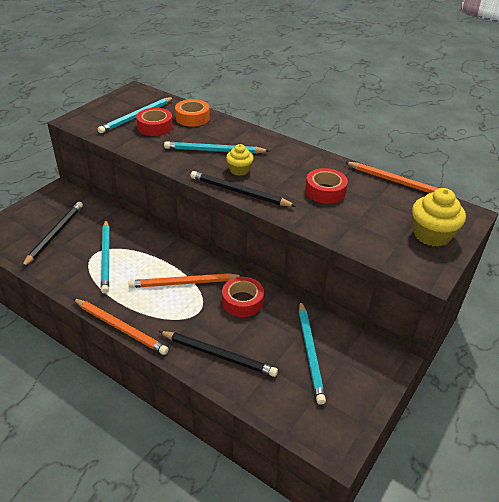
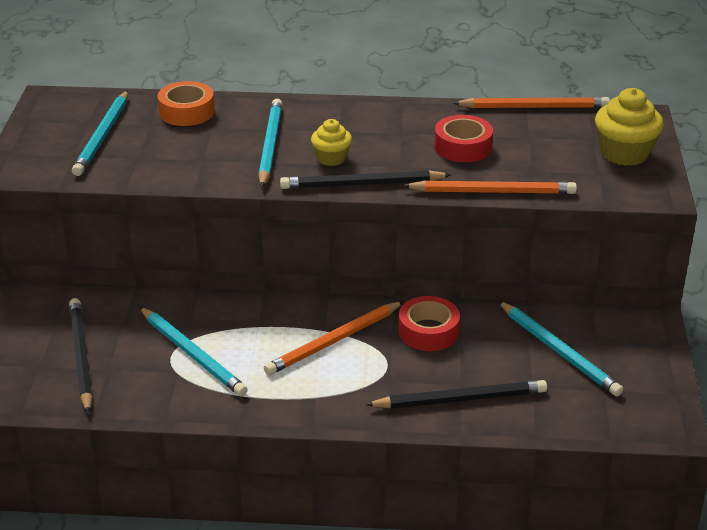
camera: 30 degrees left, 5 degrees down
orange pencil [73,298,169,355] -> orange pencil moved to [403,180,577,194]
red tape [136,108,173,136] -> none
turquoise pencil [164,141,269,154] -> turquoise pencil turned 120 degrees clockwise [258,99,282,187]

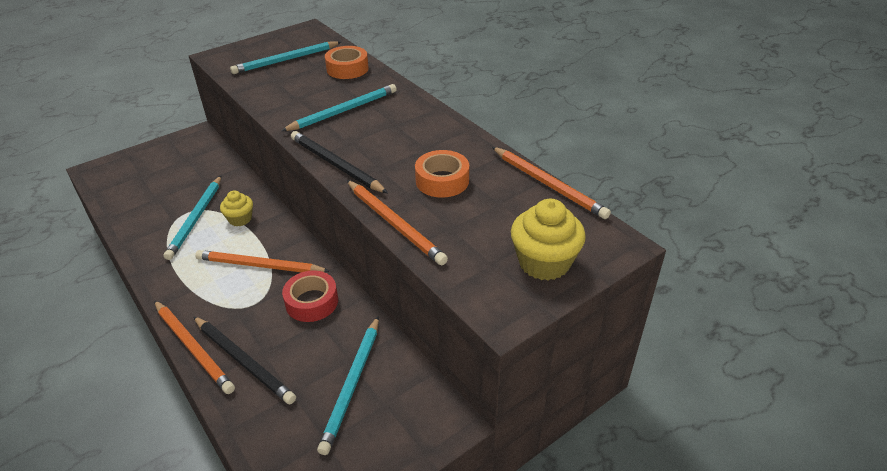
camera: 50 degrees right, 5 degrees up
black pencil [69,298,93,414] -> none
yellow cupcake [311,119,352,166] -> yellow cupcake moved to [220,190,253,226]
red tape [434,115,493,162] -> orange tape [415,150,469,198]
none -> orange pencil [154,300,235,394]

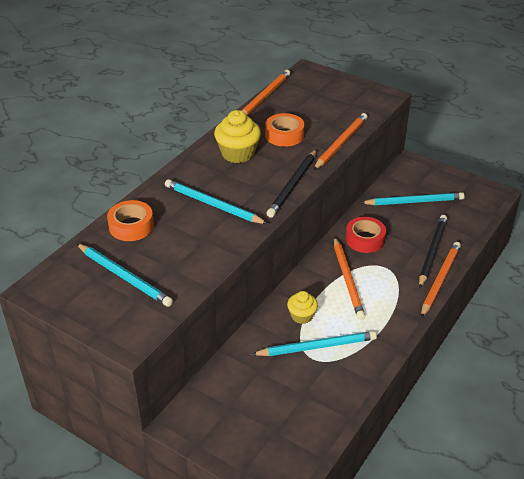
camera: 110 degrees left, 0 degrees up
yellow cupcake [511,199,586,280] -> yellow cupcake moved to [214,110,261,163]

